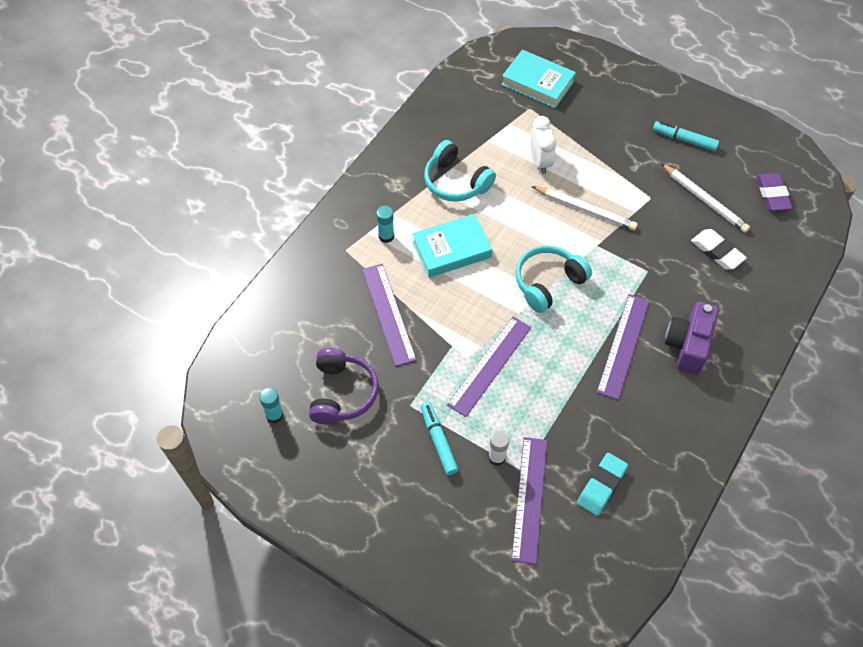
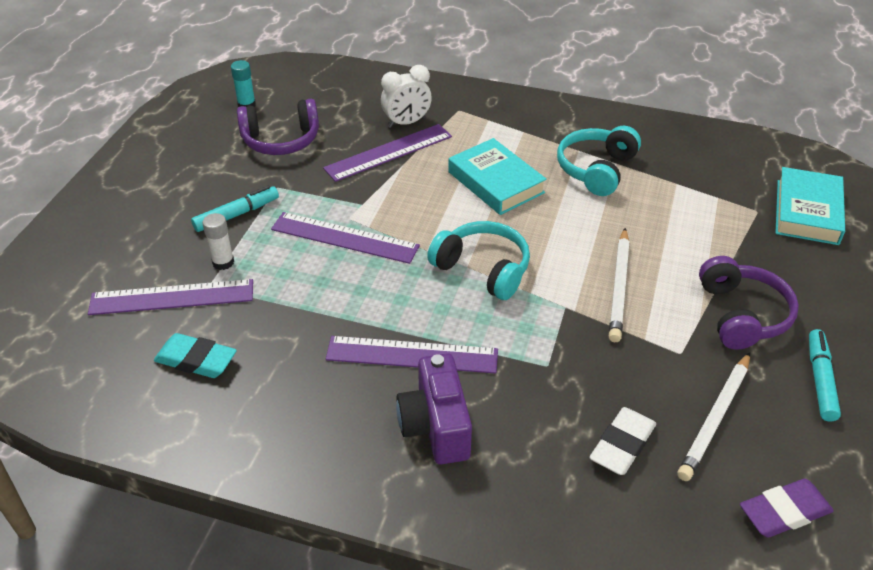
camera: 75 degrees right, 15 degrees down
turquoise glue stick [376,206,394,243] -> none
white clock [531,116,556,174] -> white clock moved to [381,65,432,128]
purple camera [665,302,719,375] -> purple camera turned 105 degrees counterclockwise [396,353,472,464]
none -> purple headphones [699,256,799,350]

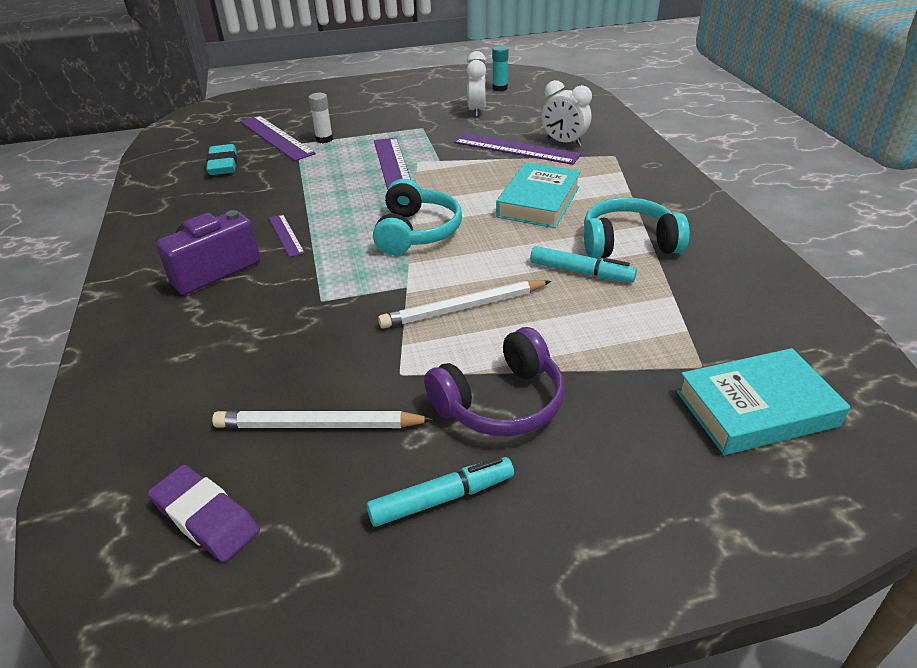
camera: 60 degrees right, 5 degrees down
turquoise marker [191,186,279,232] -> turquoise marker moved to [530,246,637,283]
purple headphones [237,99,319,155] -> white clock [467,51,486,117]
purple ruler [326,336,498,374] -> purple ruler [269,214,305,257], size x0.54
white eraser [590,407,656,475] -> none

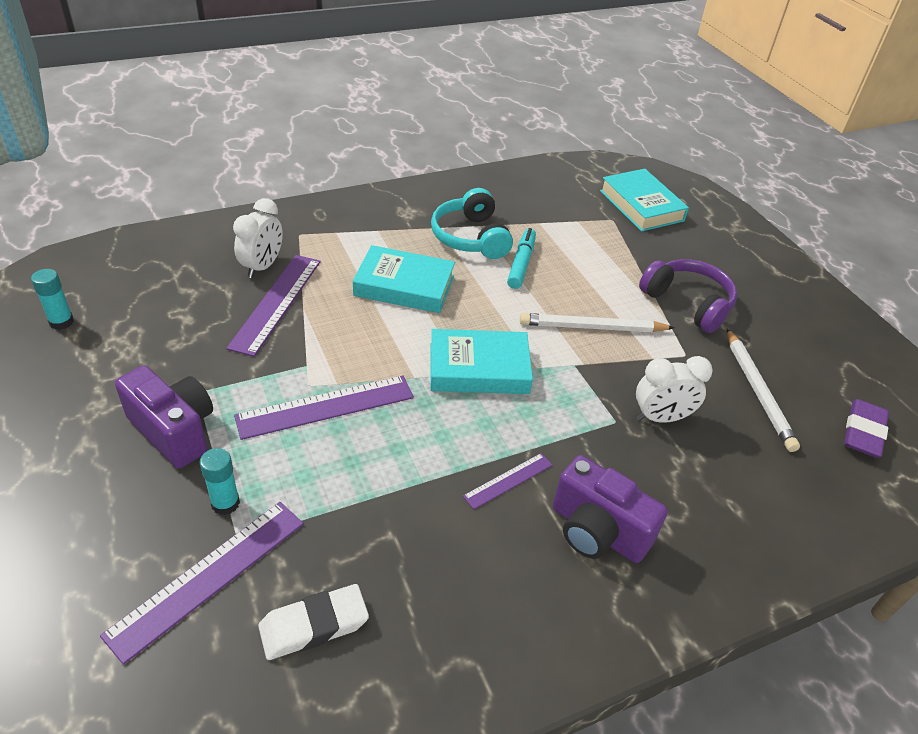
camera: 105 degrees left, 5 degrees up
turquoise eraser [206,144,237,175] -> white eraser [258,584,369,660]
white glue stick [308,93,333,143] -> turquoise glue stick [200,448,240,515]
turquoise marker [366,457,514,527] -> none
turquoise headphones [373,179,462,255] -> turquoise book [430,329,533,394]
white pencil [378,280,551,329] -> white pencil turned 120 degrees clockwise [520,313,675,332]
white clock [467,51,486,117] -> white clock moved to [636,356,713,423]
none -> purple camera [115,365,213,469]

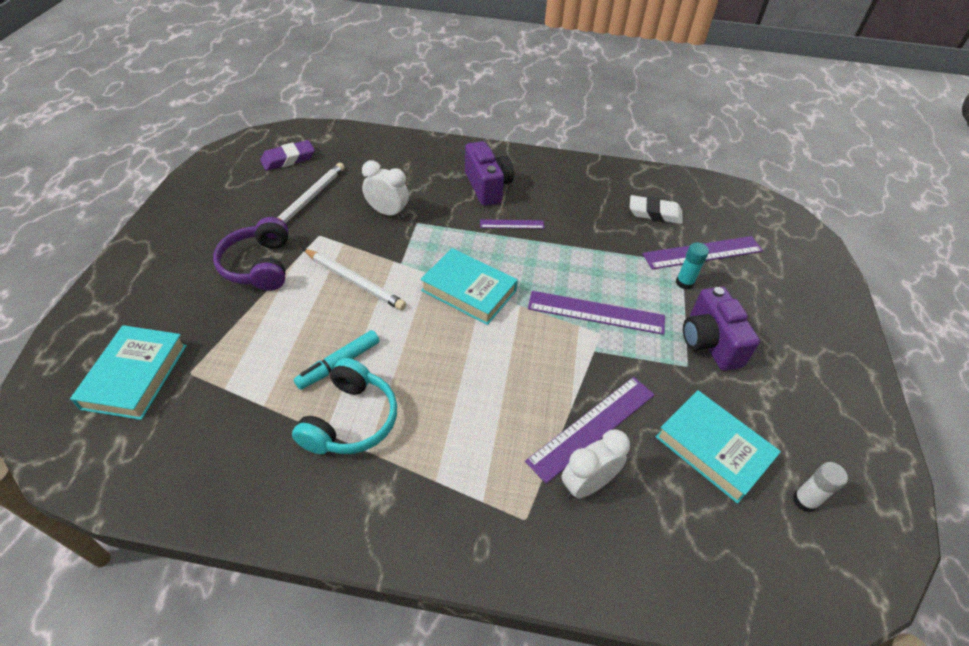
camera: 145 degrees left, 5 degrees up
turquoise glue stick [31,269,74,330] -> white glue stick [793,462,848,512]
turquoise book [353,245,455,313] -> turquoise book moved to [656,390,781,504]

